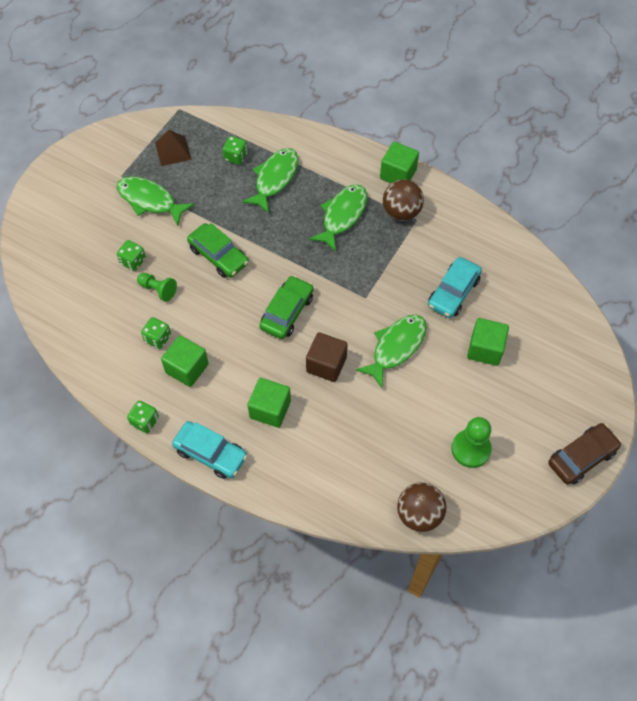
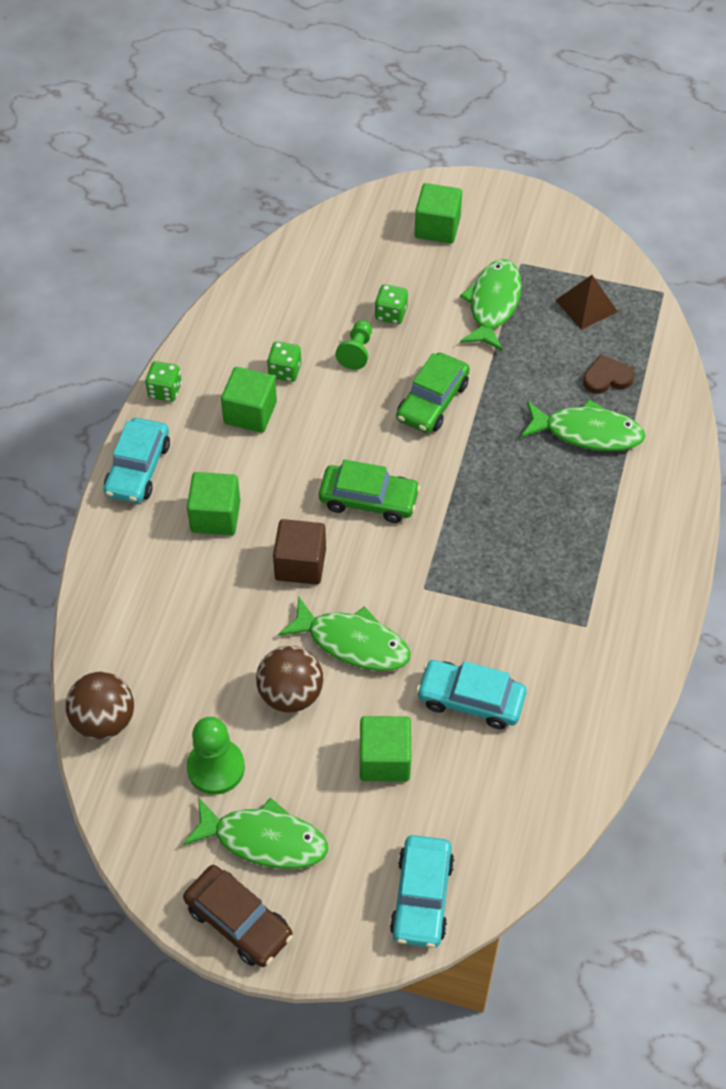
camera: 75 degrees right, 5 degrees down
green dice [223,136,247,165] -> brown heart [583,354,635,394]
green fish [309,184,367,252] -> green fish moved to [183,797,328,869]
green cube [380,142,419,183] -> green cube moved to [415,183,462,244]
brown ball [383,179,424,221] -> brown ball moved to [256,645,323,713]
none -> turquoise car [390,835,454,948]

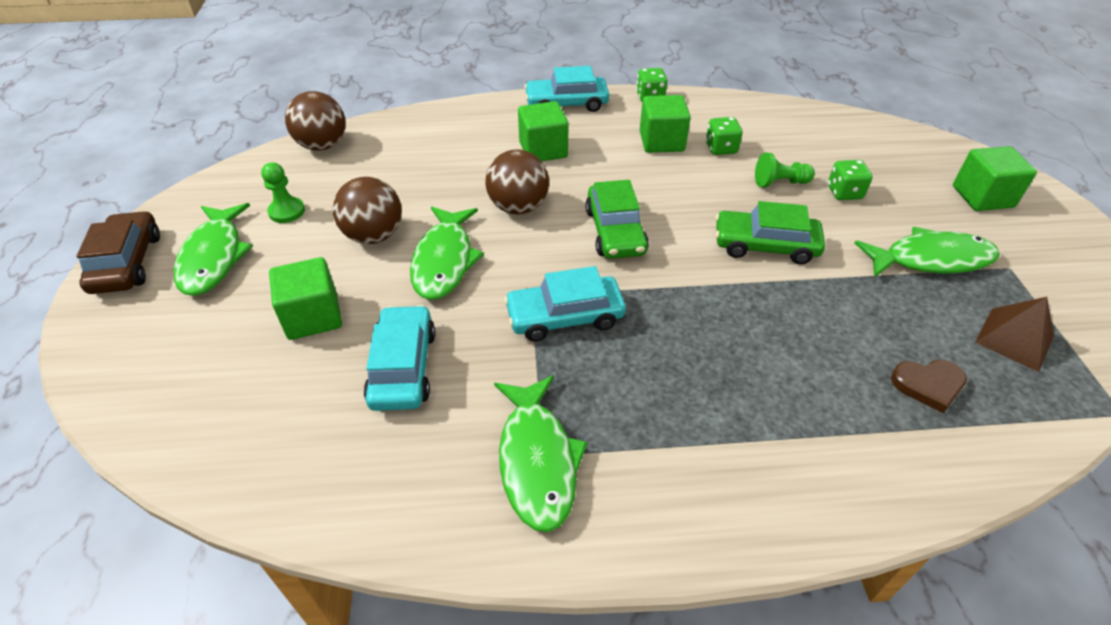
camera: 70 degrees right, 10 degrees down
brown car [183,865,293,967] -> brown car turned 150 degrees clockwise [77,211,160,294]
green pawn [187,717,245,795] -> green pawn [261,162,305,223], size x0.67
brown cube [273,519,326,585] -> brown ball [485,150,549,214]
turquoise car [390,835,454,948] -> turquoise car moved to [504,266,626,341]
green fish [521,399,646,451] -> green fish moved to [494,375,588,532]
brown heart [583,354,635,394] -> brown heart turned 120 degrees clockwise [891,359,967,413]

